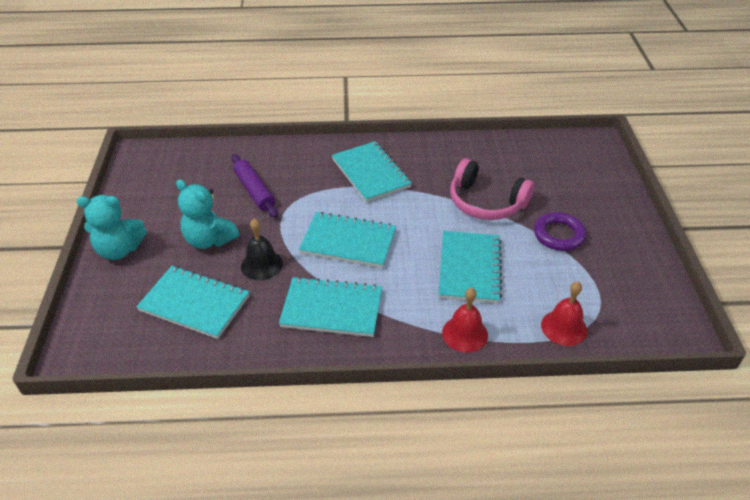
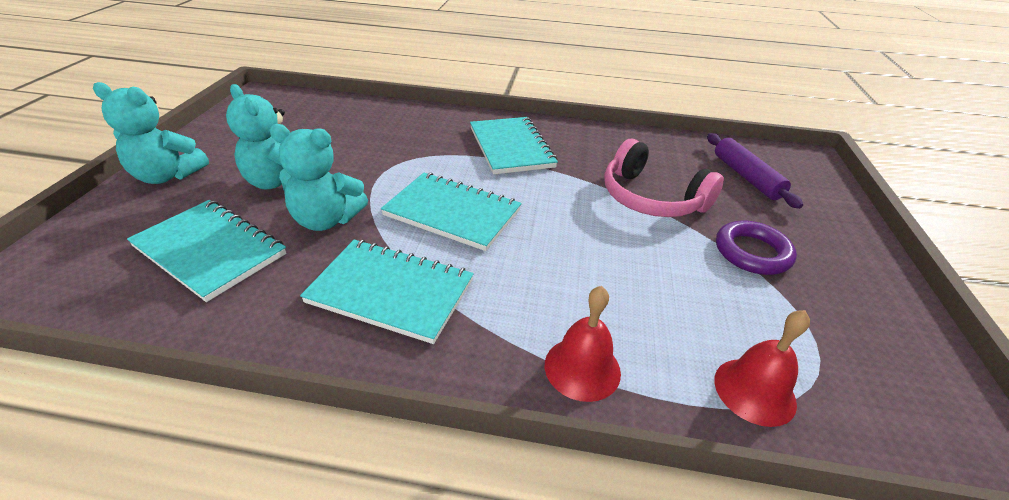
camera: 10 degrees right, 5 degrees down
purple rolling pin [231,154,278,218] -> purple rolling pin moved to [707,133,803,209]
black bell [241,218,283,280] -> turquoise teddy bear [269,124,368,231]
turquoise notebook [439,231,502,303] -> none

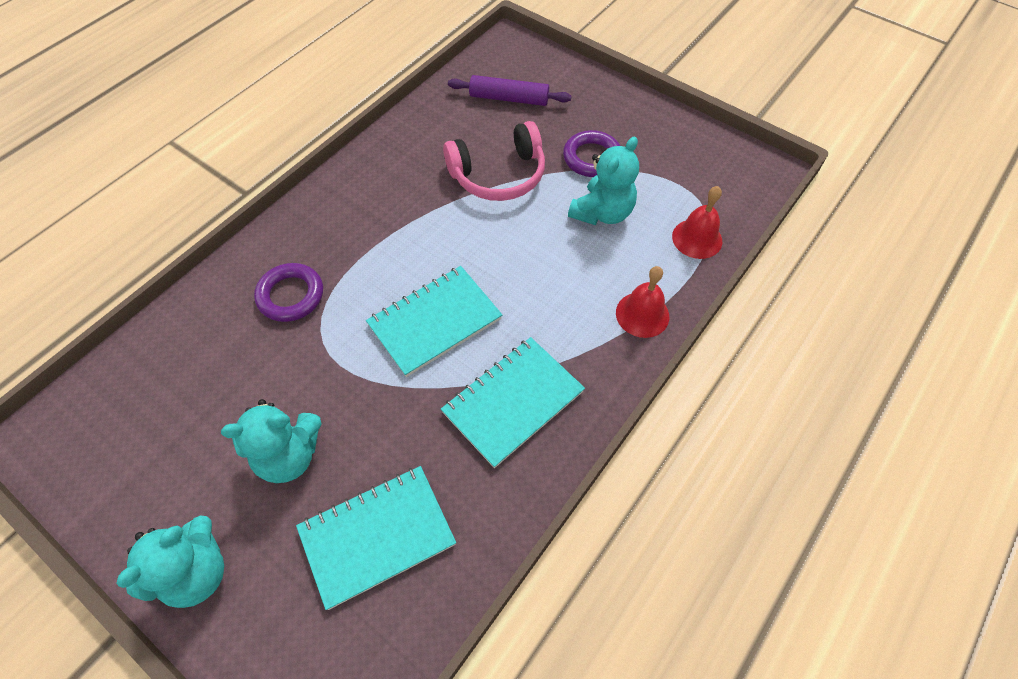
camera: 60 degrees left, 20 degrees up
turquoise teddy bear [269,124,368,231] -> turquoise teddy bear moved to [568,136,639,225]
turquoise notebook [470,117,558,174] -> none
none -> purple ring [254,263,323,322]

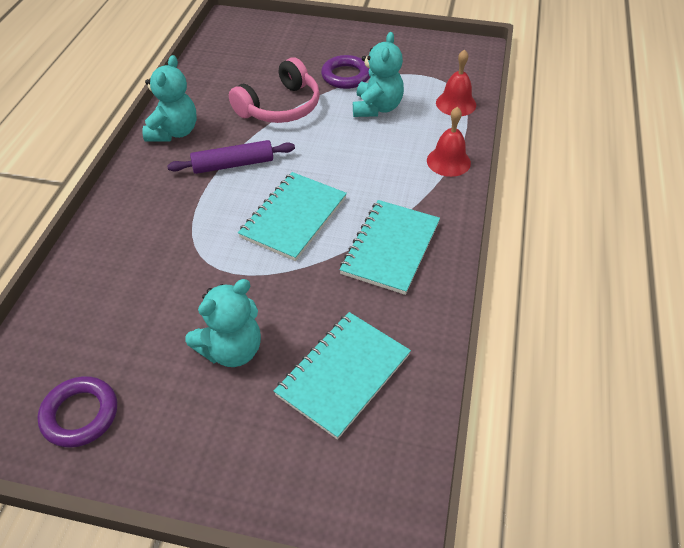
camera: 25 degrees left, 10 degrees down
turquoise teddy bear [116,516,224,608] -> turquoise teddy bear moved to [143,55,197,141]
purple ring [254,263,323,322] -> purple ring moved to [37,376,117,448]
purple rolling pin [448,75,572,106] -> purple rolling pin moved to [167,140,295,174]

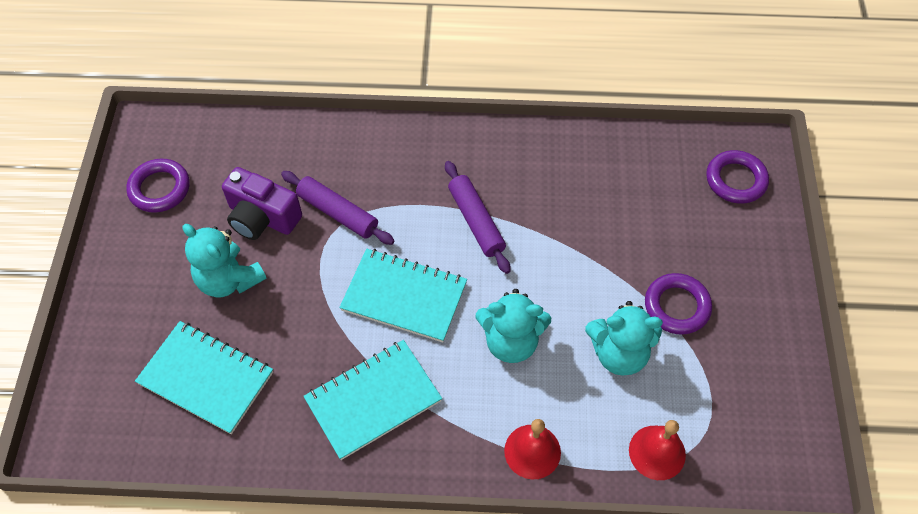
camera: 80 degrees right, 10 degrees up
turquoise teddy bear [143,55,197,141] -> turquoise teddy bear moved to [475,289,551,363]
pink headphones [229,57,320,123] -> none
turquoise notebook [339,200,440,295] -> turquoise notebook turned 45 degrees counterclockwise [303,340,442,460]
none -> purple camera [222,167,302,240]
none -> purple rolling pin [281,171,394,245]
none -> purple ring [706,150,769,204]

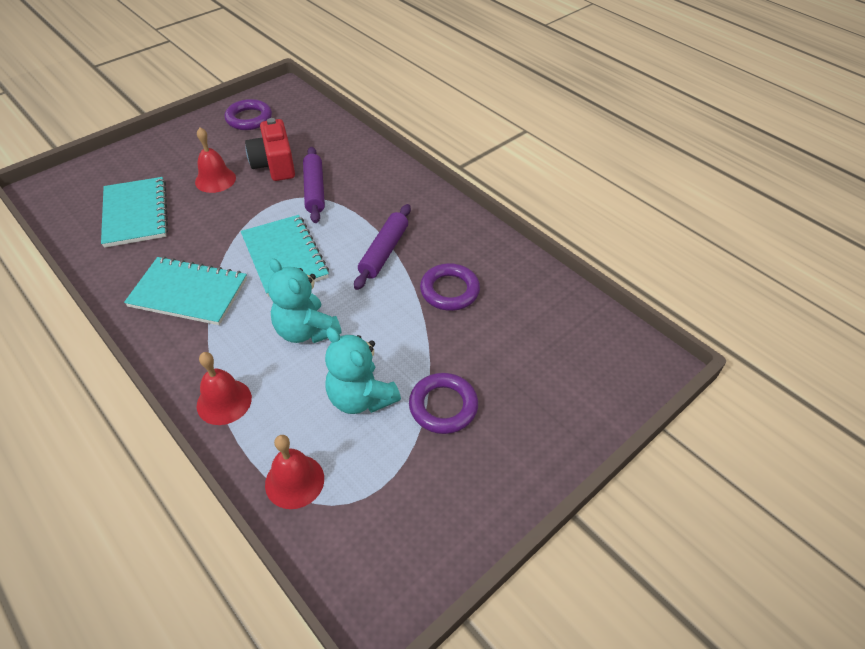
camera: 45 degrees right, 10 degrees down
turquoise teddy bear [182,224,267,297] -> red bell [195,128,236,193]
purple camera [222,167,302,240] -> red camera [245,118,295,181]
purple ring [706,150,769,204] -> purple ring moved to [420,263,480,311]

